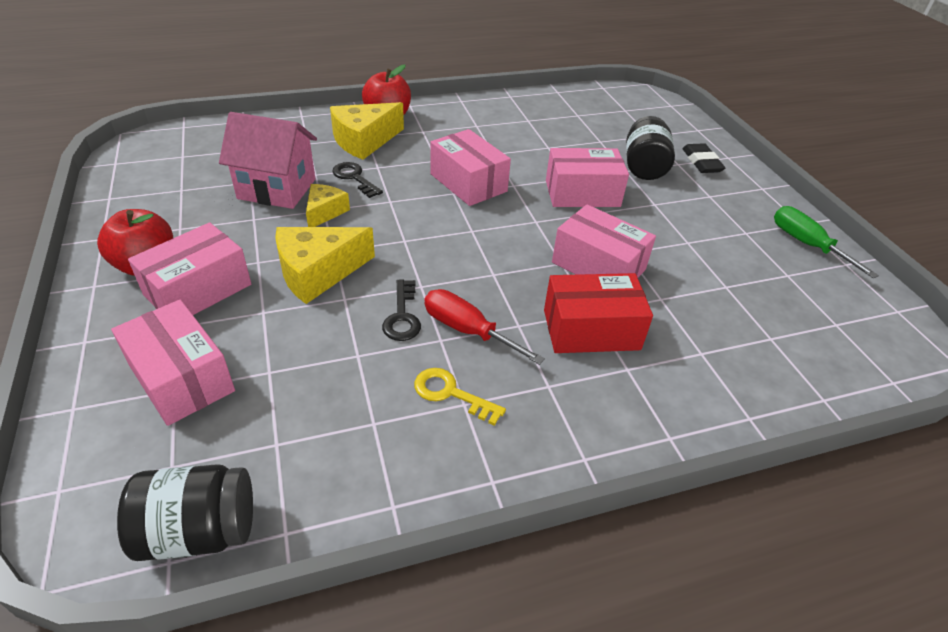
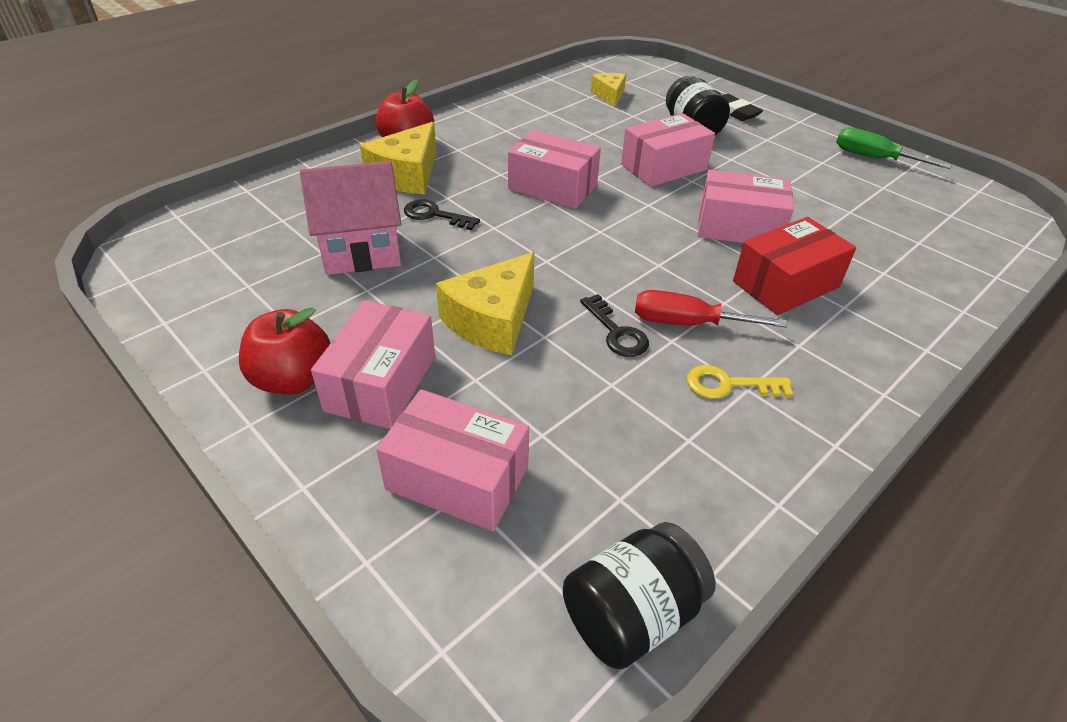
camera: 25 degrees left, 0 degrees up
yellow cheese [306,184,350,227] -> yellow cheese moved to [591,73,626,107]

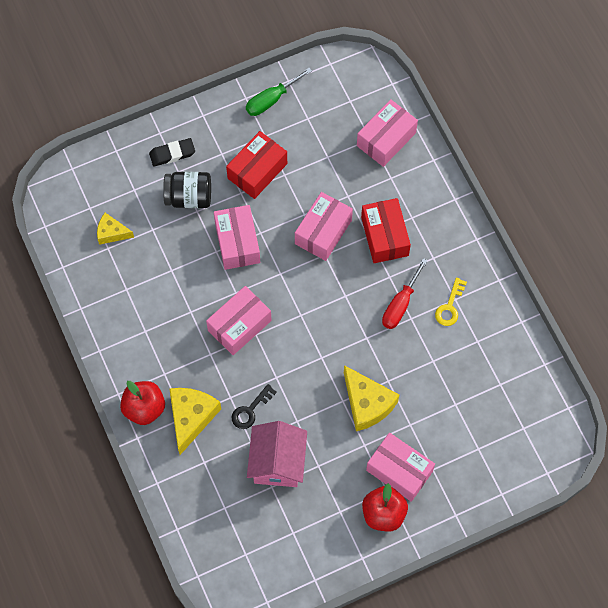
camera: 70 degrees left, 25 degrees up
yellow cheese [360,122,437,195] -> yellow cheese turned 120 degrees counterclockwise [169,388,221,455]
pink box [376,389,529,531] -> pink box moved to [357,99,418,167]
black jar [563,522,715,669] -> none
black key [580,294,649,357] -> none
none -> red box [226,131,287,199]

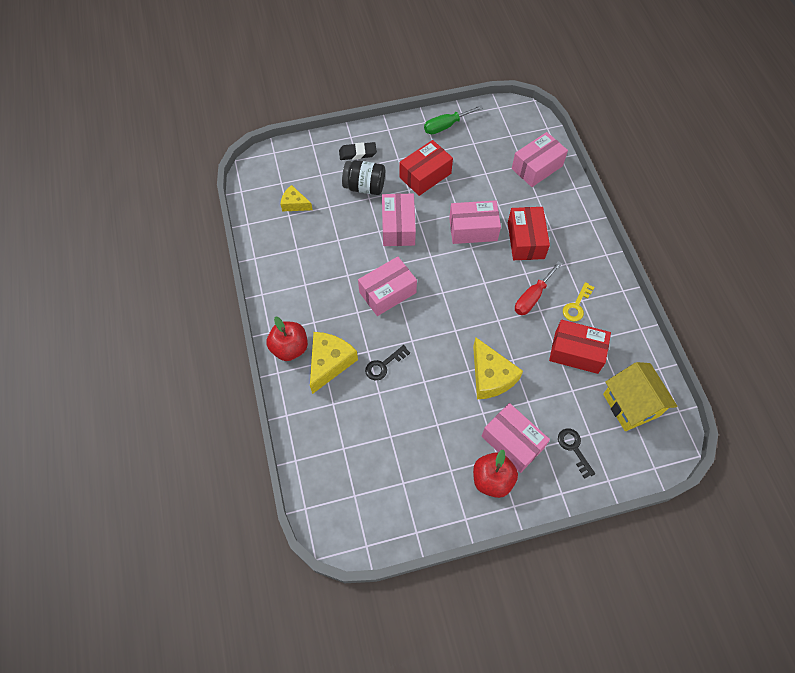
camera: 10 degrees right, 5 degrees down
pink house [247,421,307,487] -> none
pink box [295,192,353,261] -> pink box turned 45 degrees clockwise [449,200,501,244]
none -> red box [549,320,611,374]
none -> black key [558,429,595,479]
none -> yellow house [603,362,678,431]

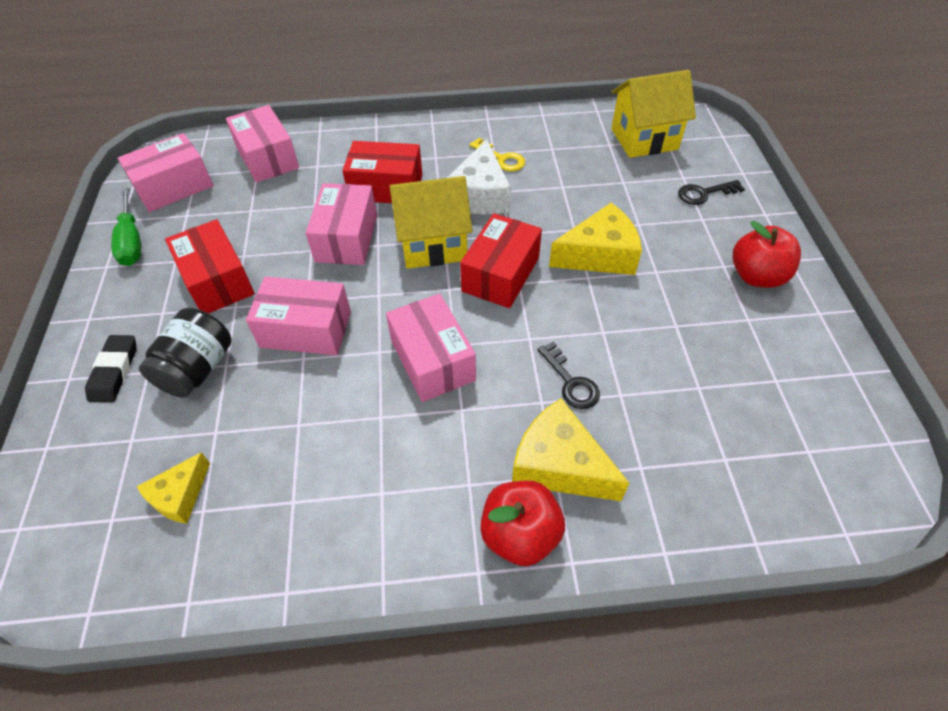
camera: 80 degrees left, 10 degrees down
pink box [482,403,550,473] -> pink box moved to [118,133,213,212]
red screwdriver [515,261,562,315] -> white cheese [447,139,511,215]
red box [549,320,611,374] -> red box moved to [460,213,542,308]
none -> yellow house [390,176,472,269]

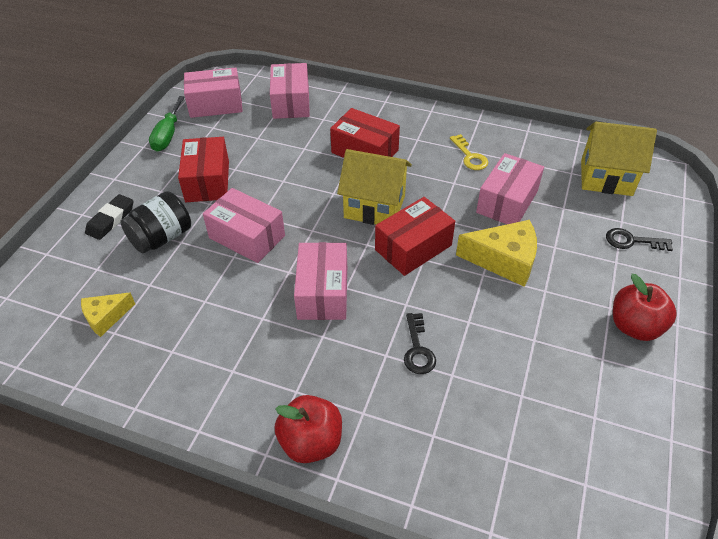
camera: 25 degrees right, 5 degrees down
pink box [306,183,377,265] -> pink box moved to [476,153,544,224]
white cheese [447,139,511,215] -> none
yellow cheese [512,398,629,501] -> none

